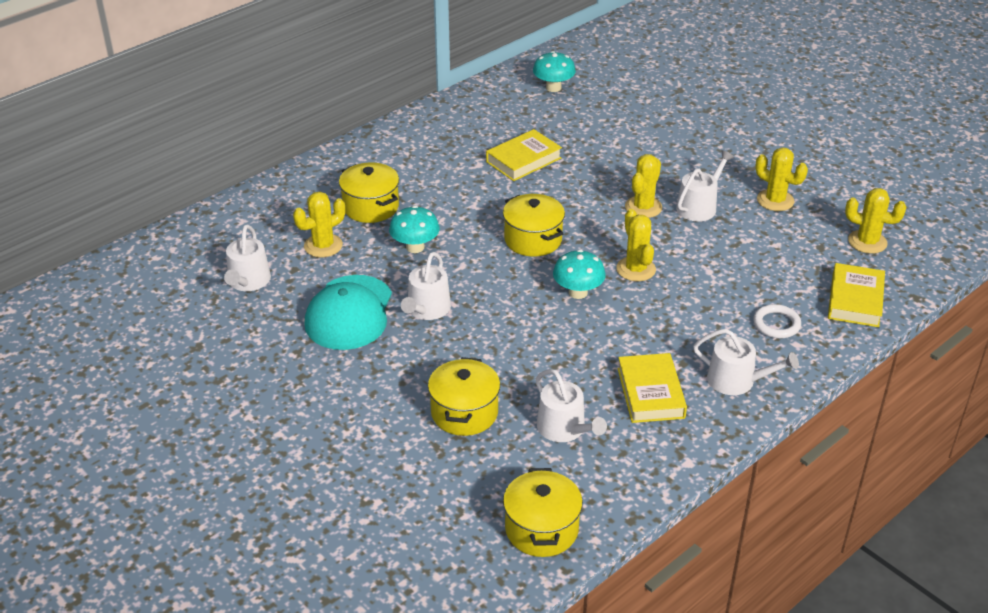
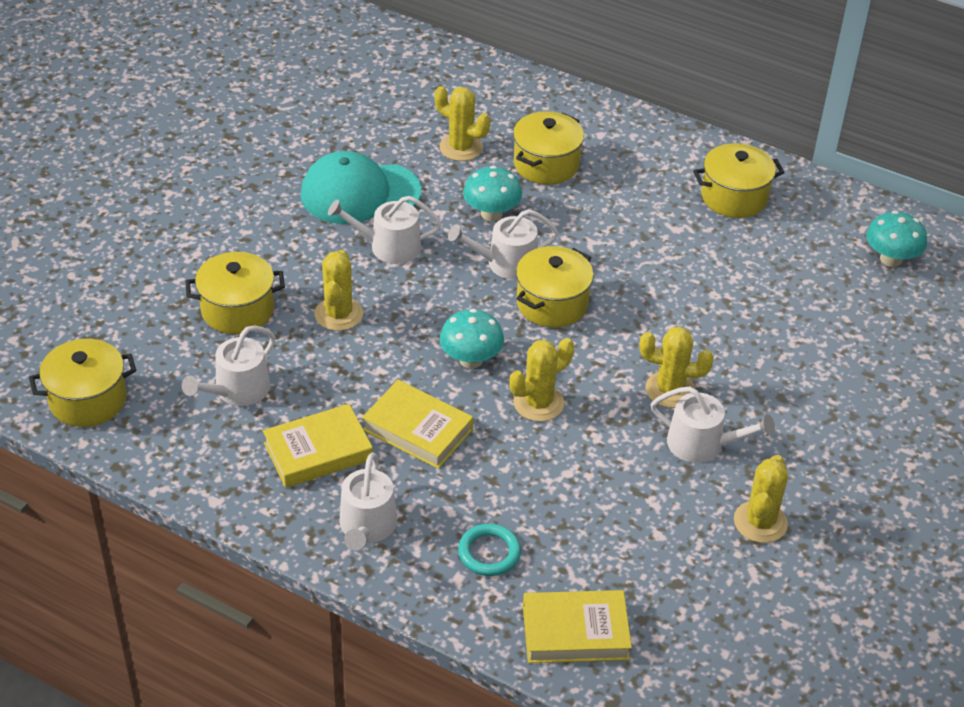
camera: 70 degrees right, 5 degrees up
white watering can [224,224,271,291] -> white watering can moved to [448,209,559,280]
yellow book [486,129,562,181] -> yellow book moved to [362,380,473,469]
white ring [753,304,801,338] -> turquoise ring [458,524,521,576]
yellow cactus [845,188,906,254] -> yellow cactus moved to [314,250,363,331]
none -> yellow pot [693,143,785,218]

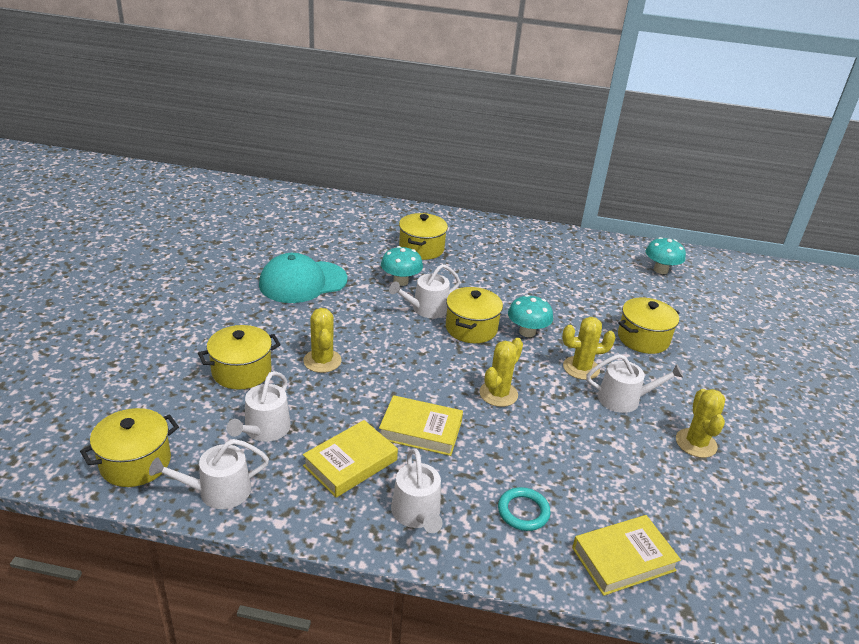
camera: 20 degrees left, 10 degrees down
white watering can [328,196,442,264] -> white watering can moved to [149,439,269,509]
yellow cactus [435,86,490,161] -> none
turquoise mushroom [440,309,504,369] -> turquoise mushroom moved to [508,295,553,337]
yellow pot [693,143,785,218] -> yellow pot moved to [618,297,680,354]

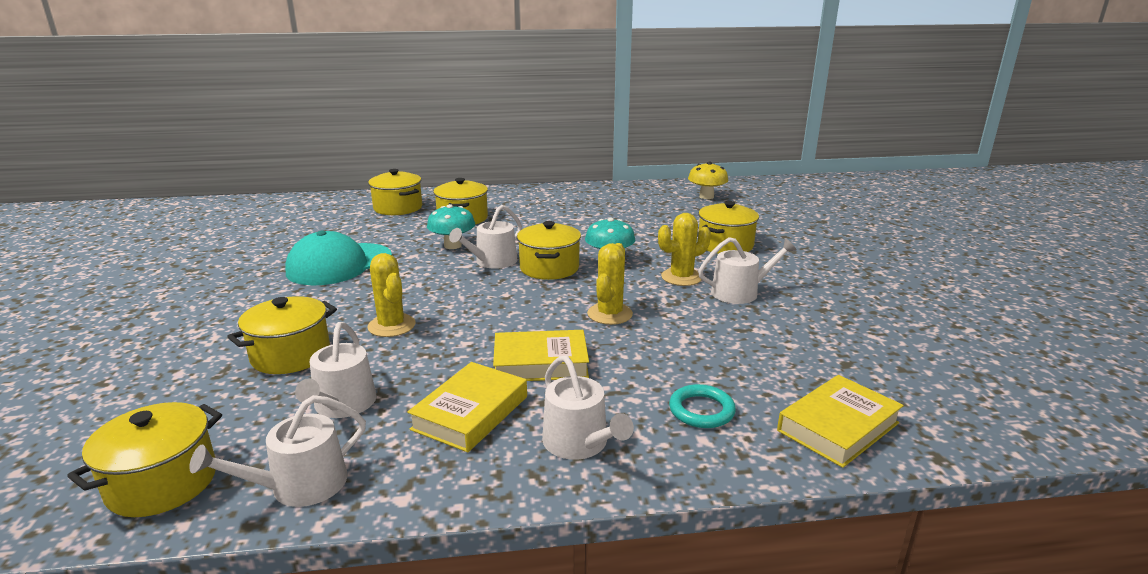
camera: 15 degrees left, 10 degrees down
turquoise mushroom [646,237,686,274] -> yellow mushroom [688,161,728,199]
yellow cactus [676,389,725,458] -> none
none -> yellow pot [368,169,422,215]

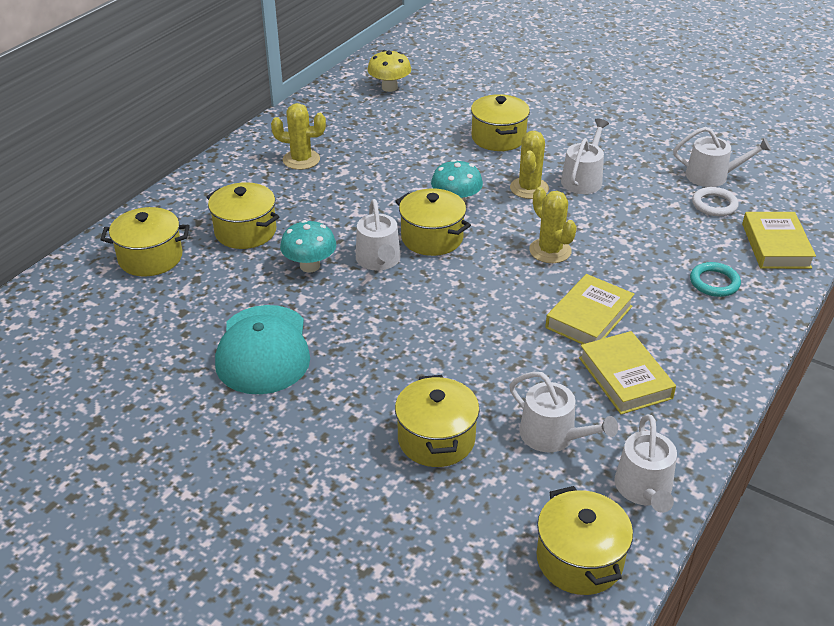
camera: 50 degrees left, 15 degrees up
yellow cactus [367,253,416,337] -> yellow cactus moved to [271,103,326,170]
white watering can [542,355,634,460] -> white watering can moved to [673,127,771,187]
none -> white ring [692,187,739,216]

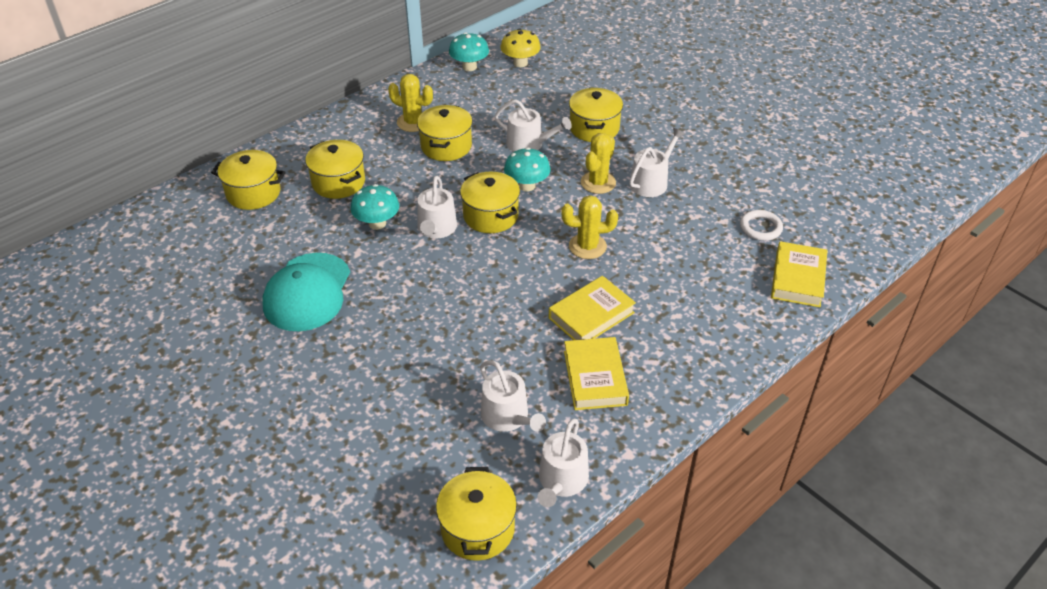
camera: 15 degrees right, 5 degrees up
yellow pot [395,375,480,467] -> yellow pot moved to [417,105,473,161]
yellow cactus [529,187,577,263] -> yellow cactus turned 75 degrees counterclockwise [561,195,618,259]
white watering can [673,127,771,187] -> white watering can moved to [495,99,572,152]
turquoise ring [690,262,741,297] -> none
none -> turquoise mushroom [449,32,489,71]

